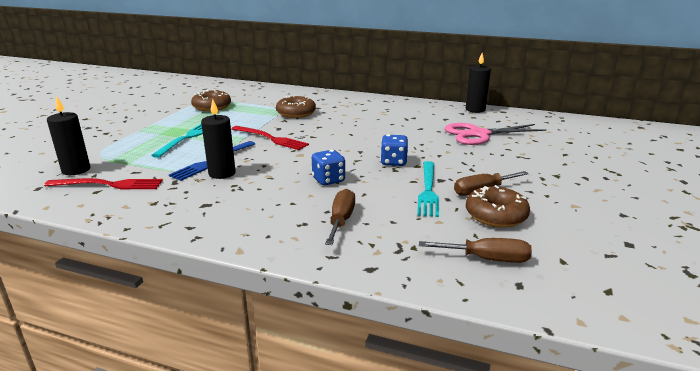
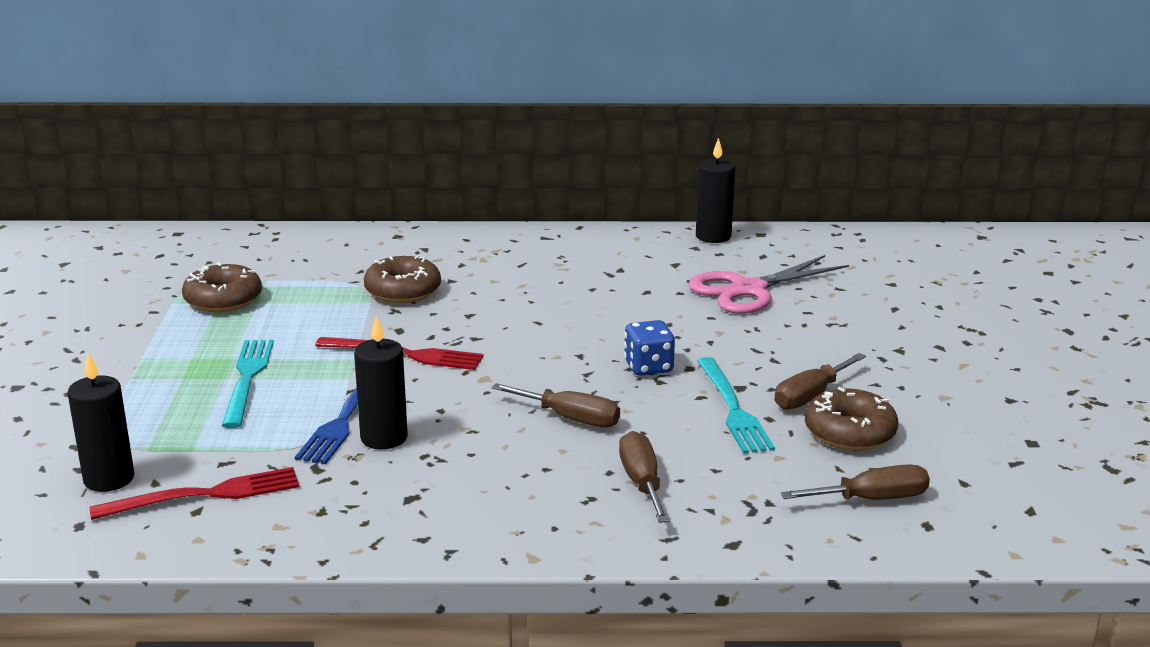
camera: 20 degrees left, 0 degrees up
blue dice [312,150,345,185] -> brown screwdriver [491,383,620,428]

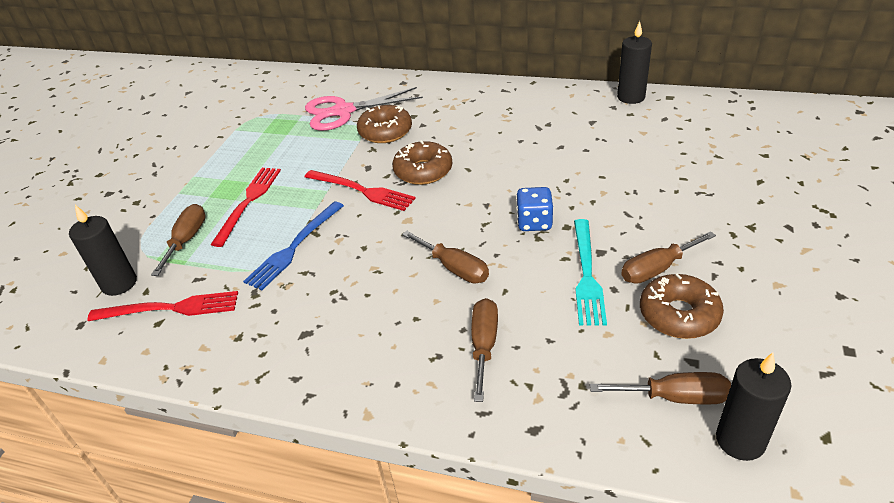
camera: 20 degrees right, 15 degrees up
brown donut [182,263,262,312] -> brown donut moved to [392,140,452,185]
turquoise fork [222,340,274,428] -> red fork [210,168,281,247]
black candle [354,316,408,449] -> black candle moved to [716,352,791,461]
pink scissors [688,255,849,314] -> pink scissors moved to [305,87,423,131]
none -> brown screwdriver [151,204,206,276]

